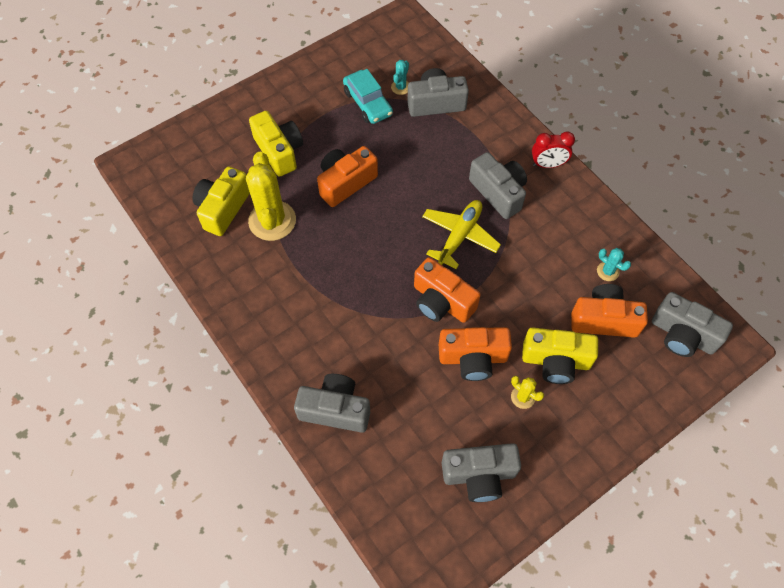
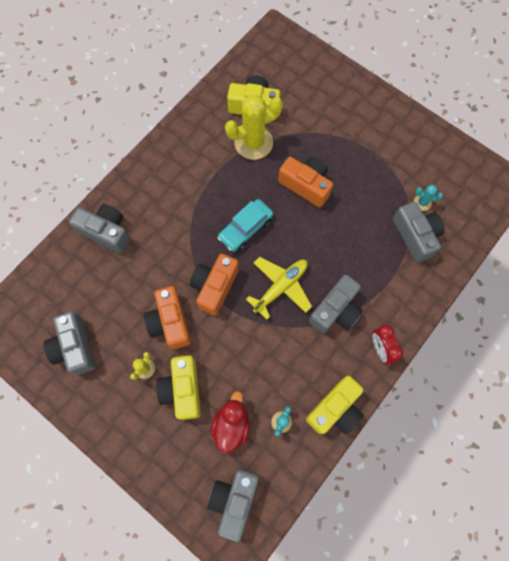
camera: 75 degrees right, 10 degrees up
yellow camera [249,111,303,177] -> yellow camera moved to [306,376,364,435]
grey camera [294,374,370,433] -> grey camera turned 60 degrees counterclockwise [69,204,131,254]
turquoise car [343,69,393,124] -> turquoise car moved to [218,199,273,252]
yellow plane [422,200,501,269] -> yellow plane turned 60 degrees counterclockwise [246,257,312,320]
orange camera [571,284,648,338] -> red duck [211,391,250,453]

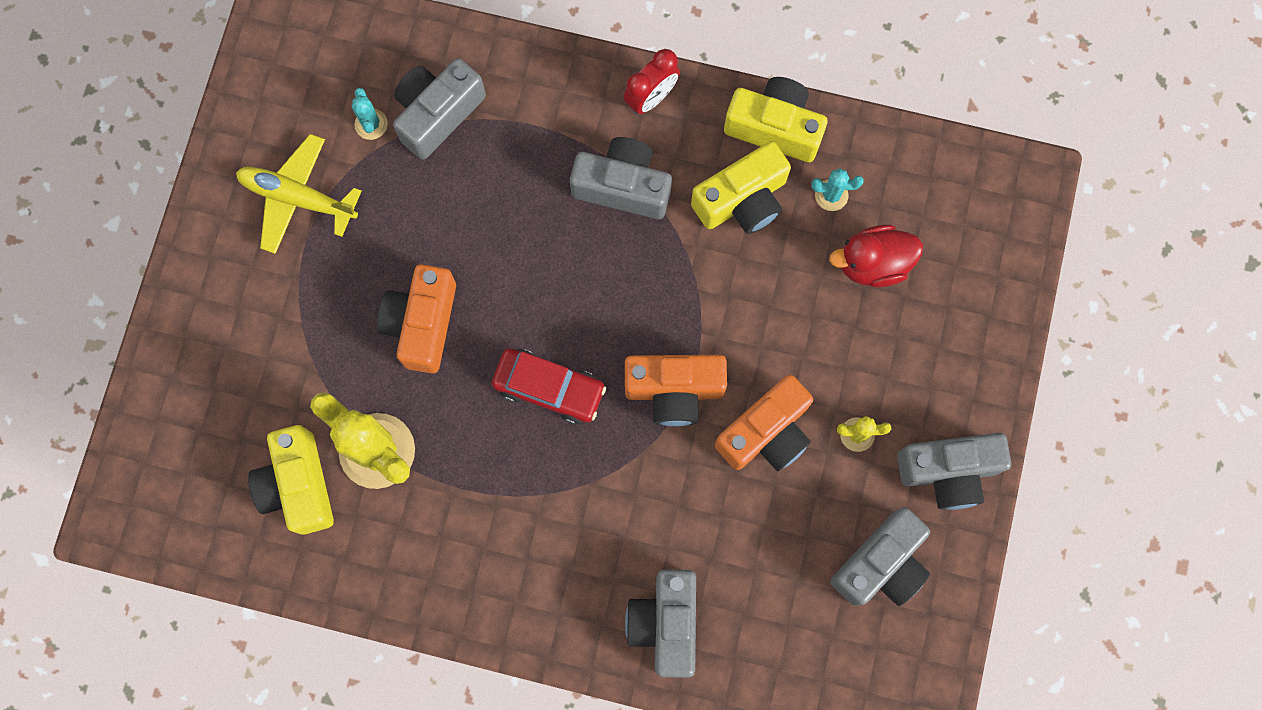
camera: 115 degrees left, 5 degrees up
yellow camera [156,355,201,420] -> yellow camera moved to [691,141,791,234]
grey camera [207,468,259,542] -> grey camera moved to [897,433,1011,510]
turquoise car [218,199,273,252] -> red car [492,348,606,424]
yellow plane [246,257,312,320] -> yellow plane moved to [236,134,362,254]

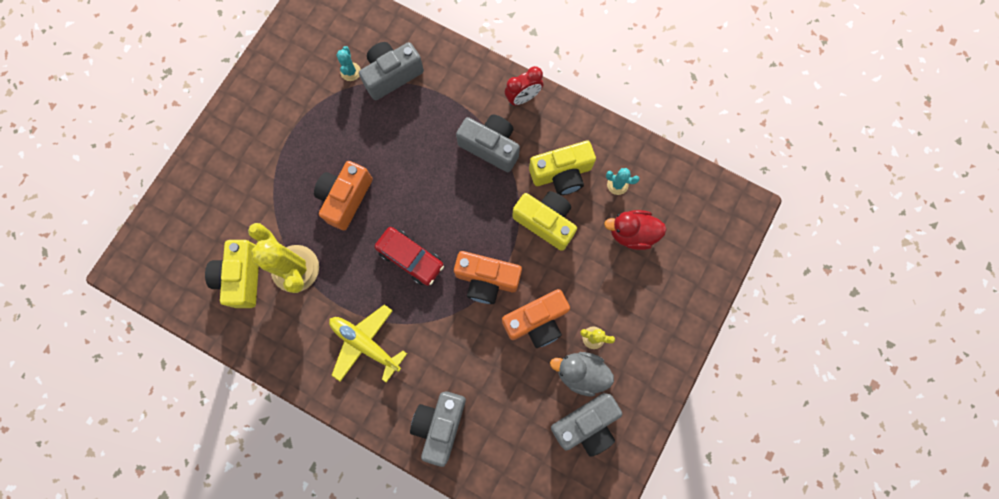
camera: 15 degrees right, 0 degrees up
yellow plane [236,134,362,254] -> yellow plane moved to [329,305,407,383]
yellow camera [724,77,828,162] -> yellow camera moved to [512,191,577,251]
grey camera [897,433,1011,510] -> none
none -> grey duck [550,352,614,396]

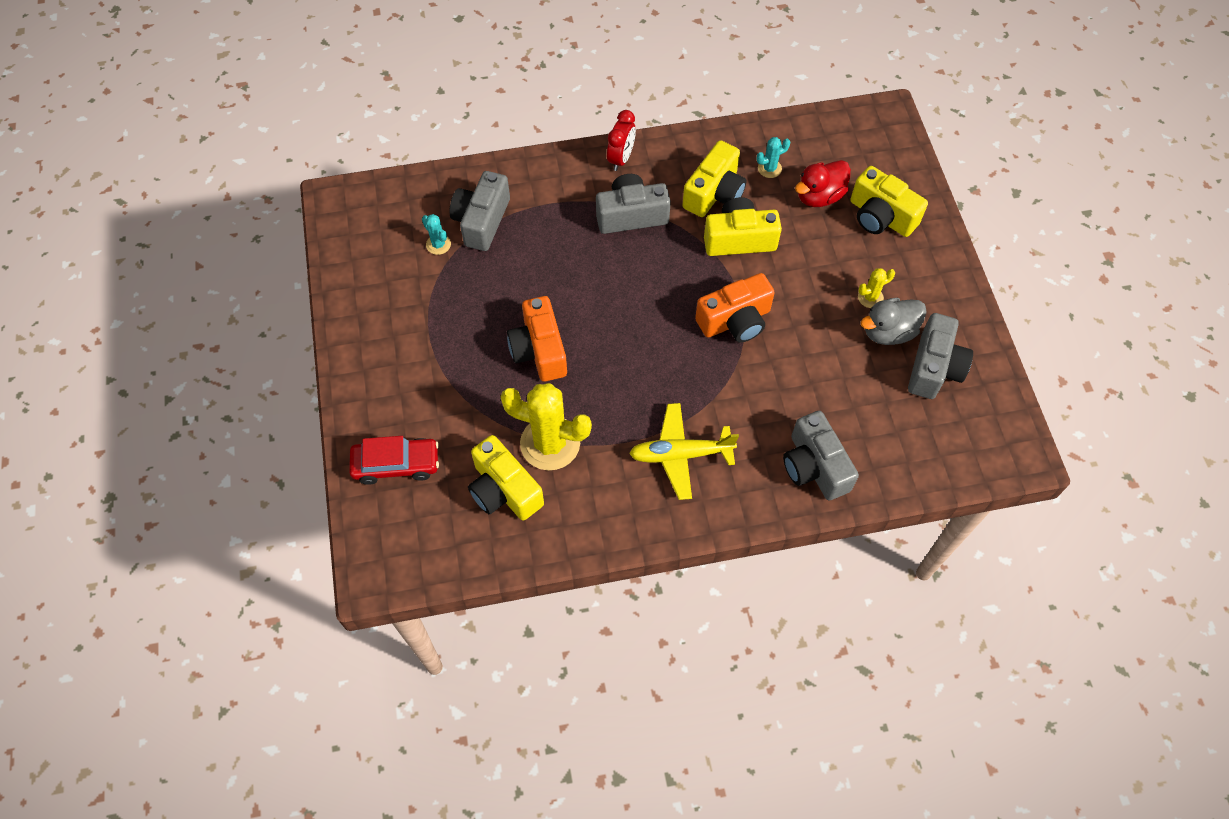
camera: 40 degrees left, 15 degrees down
red car [375,227,444,286] -> red car moved to [349,436,439,485]
orange camera [502,289,570,348] -> none
none -> yellow camera [850,166,928,237]

